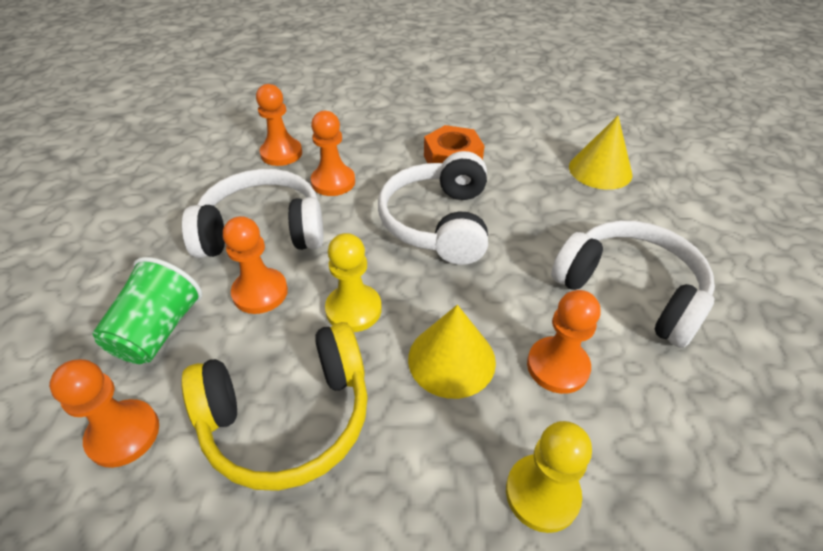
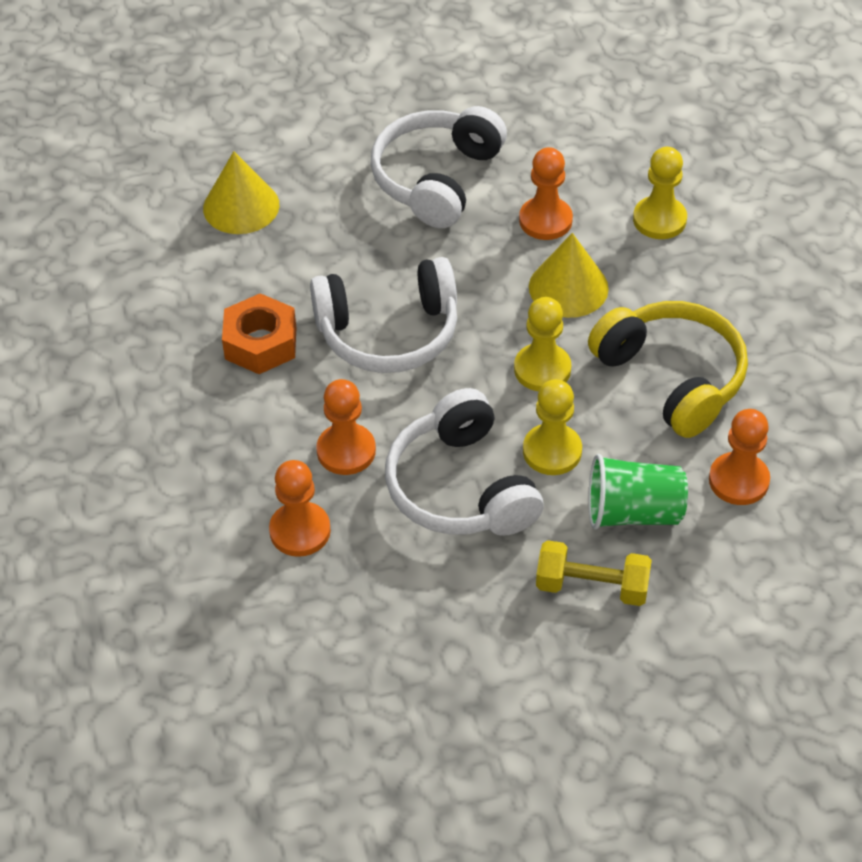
camera: 105 degrees left, 5 degrees up
orange pawn [223,216,288,314] -> yellow pawn [523,379,582,475]
none -> yellow dumbbell [536,540,652,606]

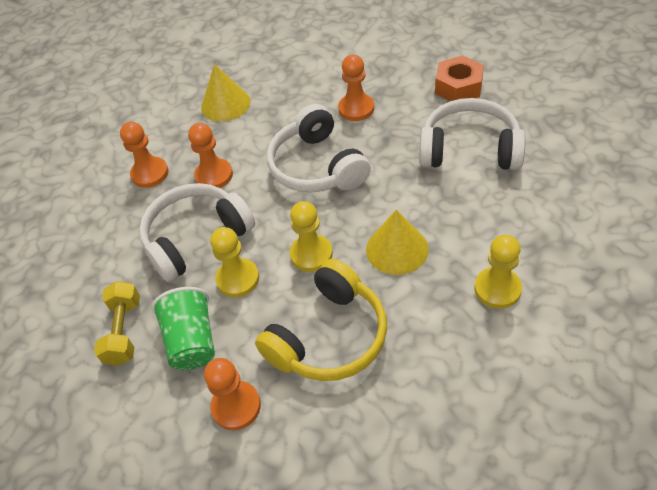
camera: 80 degrees right, 0 degrees up
yellow cone [203,151,280,234] -> yellow cone moved to [201,64,251,122]
orange nut [222,293,296,374] -> orange nut moved to [435,56,484,101]
orange pawn [519,147,573,240] -> orange pawn moved to [338,55,374,121]

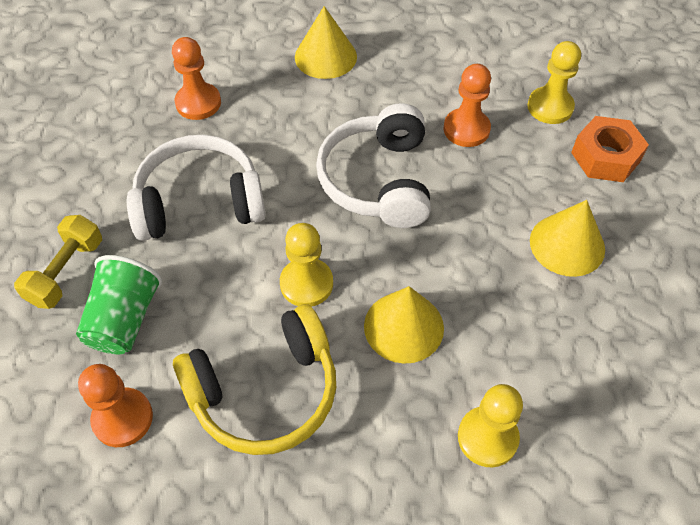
camera: 20 degrees right, 5 degrees up
orange pawn [188,123,233,188] -> none
yellow pawn [210,227,259,297] -> yellow pawn moved to [527,41,581,124]
white headphones [419,98,525,170] -> yellow cone [530,200,605,277]

